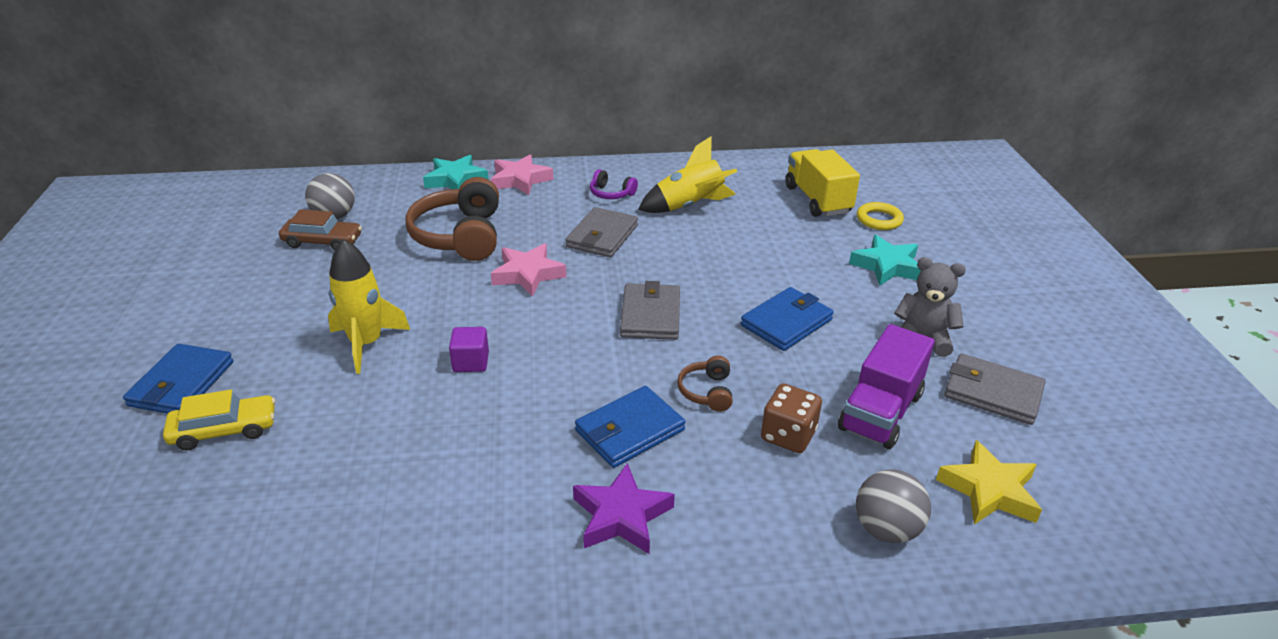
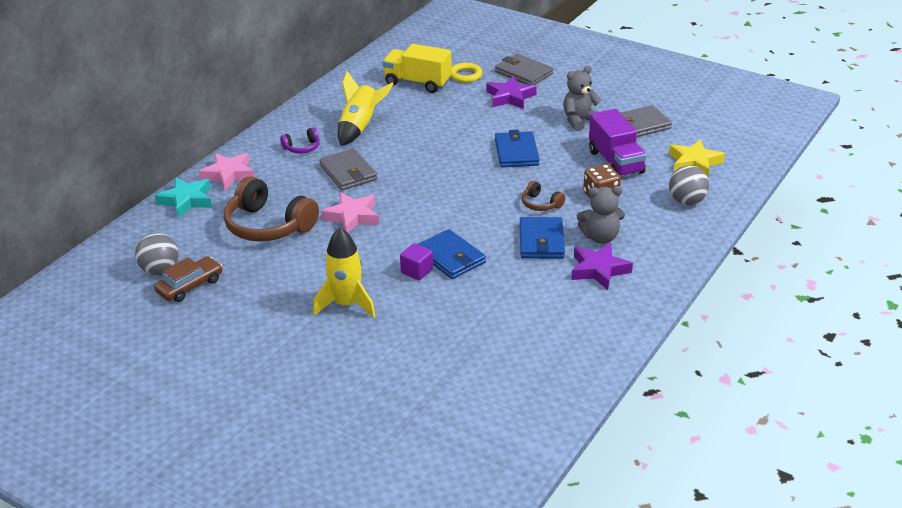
camera: 50 degrees left, 0 degrees up
blue wallet [123,344,233,414] -> blue wallet moved to [418,229,486,279]
yellow car [163,390,275,451] -> none
grey wallet [620,281,680,340] -> grey wallet moved to [495,53,553,85]
turquoise star [849,235,921,286] -> purple star [486,76,537,109]
none -> grey teddy bear [577,186,625,244]

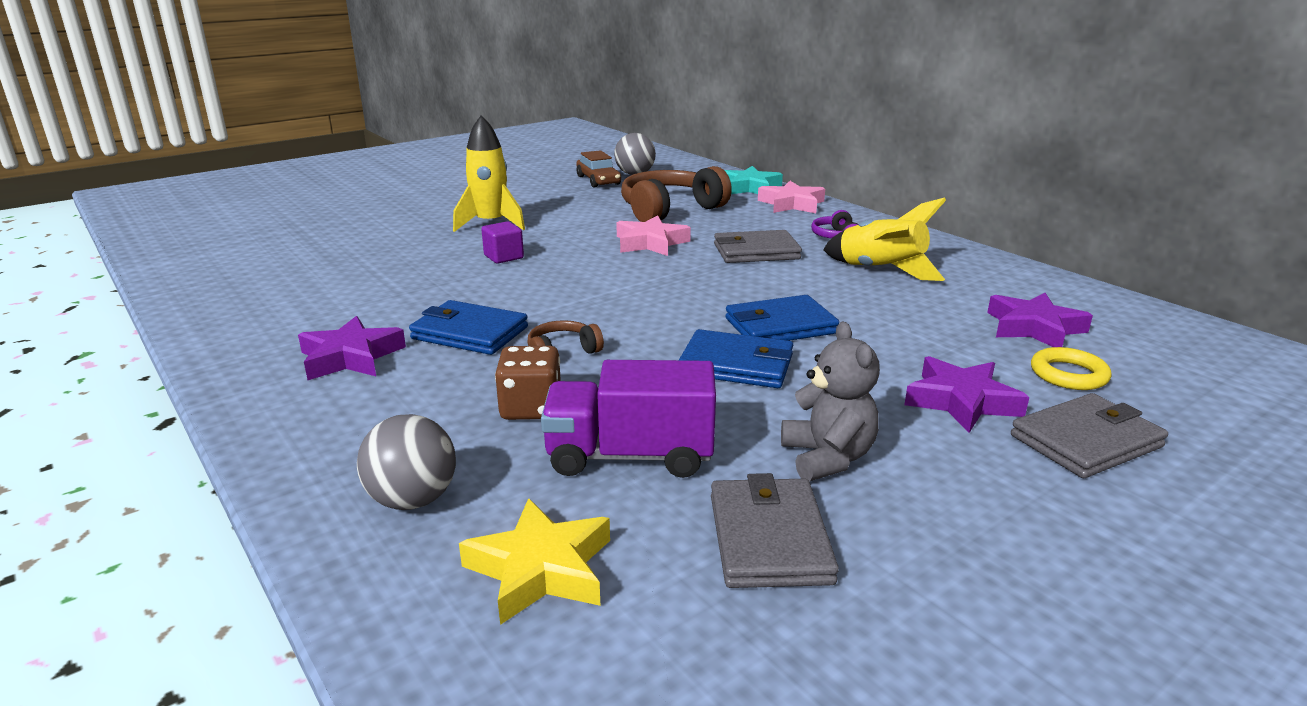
camera: 110 degrees right, 10 degrees down
yellow truck [383,44,452,93] -> purple star [987,293,1093,347]
blue wallet [418,229,486,279] -> blue wallet moved to [725,295,839,341]
grey teddy bear [577,186,625,244] -> none

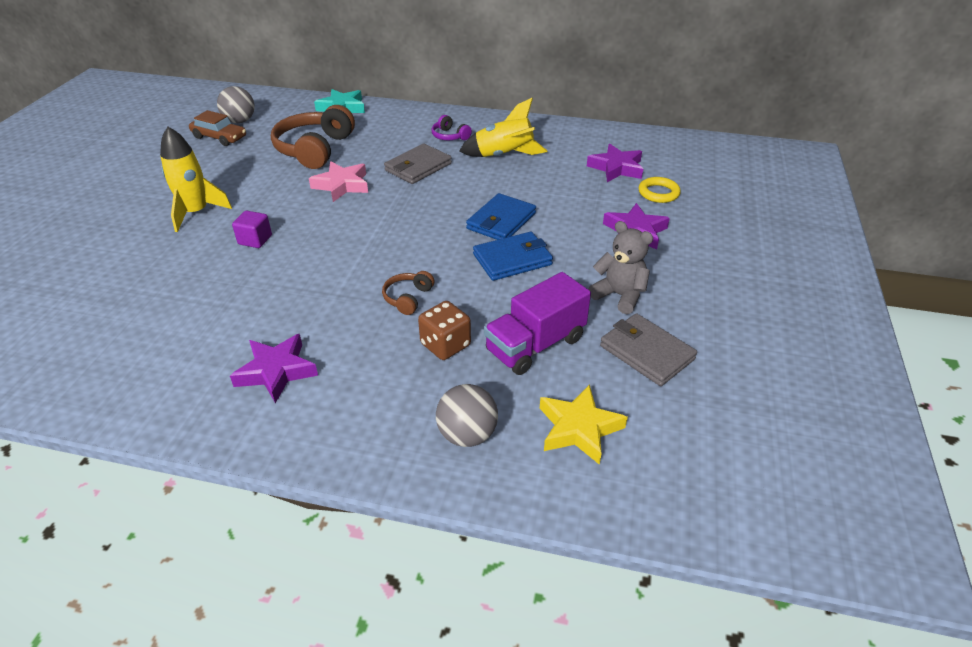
camera: 40 degrees left, 15 degrees up
blue wallet [409,300,528,355] -> none
pink star [758,181,825,213] -> none
grey wallet [1011,393,1168,478] -> none

